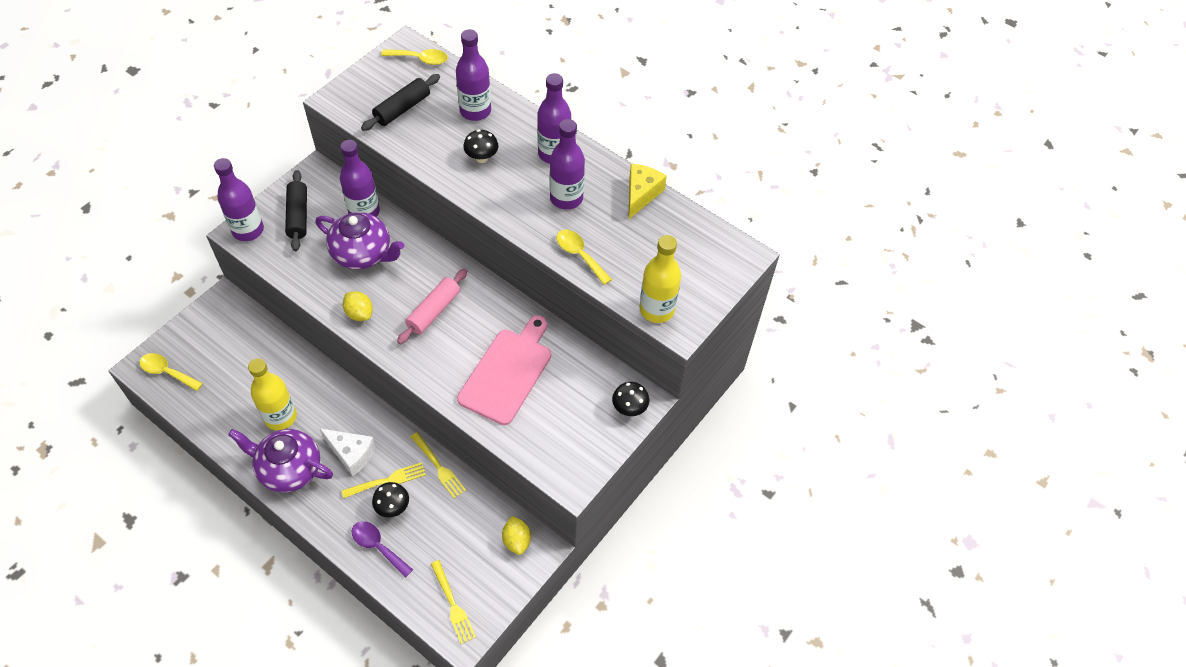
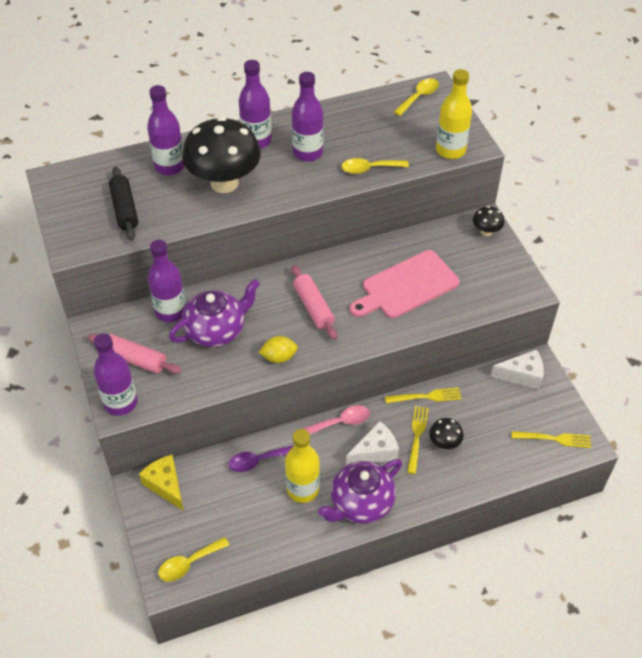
camera: 55 degrees left, 5 degrees down
black rolling pin [285,170,307,251] -> pink rolling pin [88,334,181,374]
purple spoon [351,521,413,578] -> purple spoon moved to [228,445,294,472]
yellow spoon [381,49,448,65] -> yellow spoon moved to [394,78,439,116]
pink cutting board [457,315,551,425] -> pink cutting board turned 90 degrees counterclockwise [350,250,460,318]
black mushroom [463,130,498,163] -> black mushroom [182,117,261,193], size x2.31
yellow lemon [502,516,531,555] -> white cheese [491,349,544,389]
yellow cheese [629,164,667,219] -> yellow cheese moved to [139,455,184,511]
none -> pink spoon [303,406,370,434]

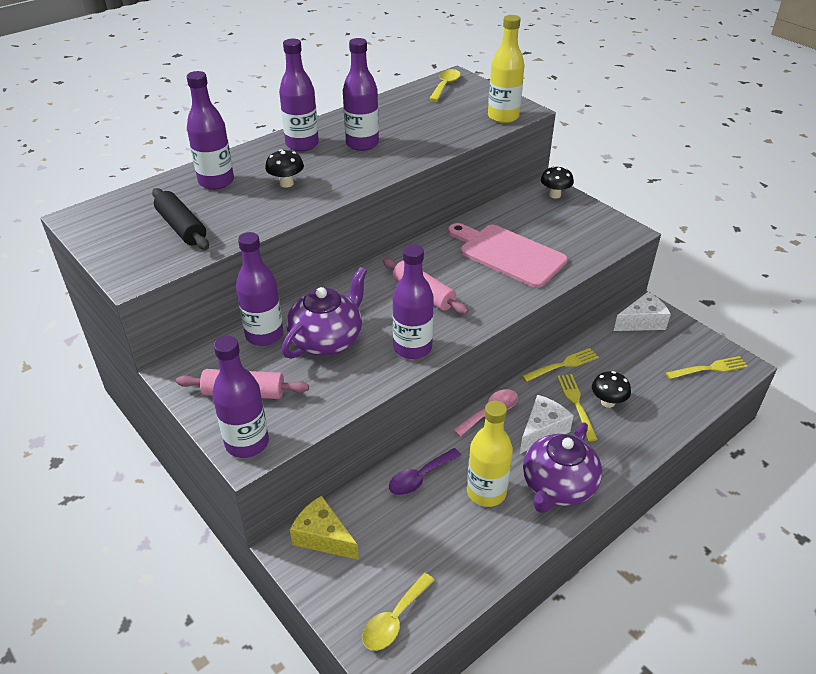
camera: 20 degrees left, 10 degrees down
black mushroom [182,117,261,193] -> black mushroom [265,149,304,187], size x0.43
yellow lemon [259,336,298,363] -> purple bottle [393,244,434,359]
yellow spoon [341,158,409,174] -> none
pink cutting board [350,250,460,318] -> pink cutting board turned 90 degrees clockwise [448,223,568,288]

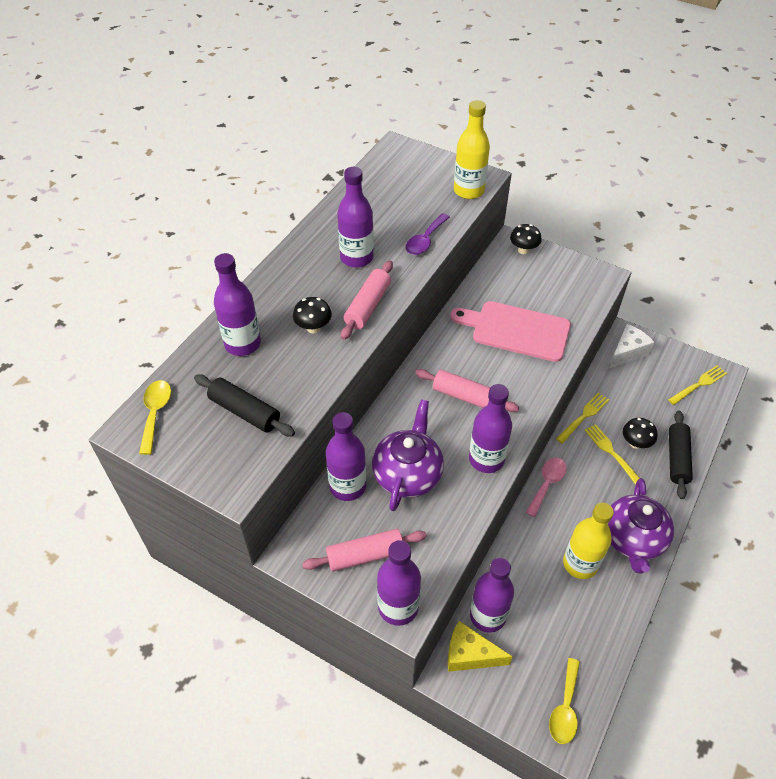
camera: 20 degrees left, 10 degrees up
purple bottle [279,38,319,151] -> purple bottle moved to [470,558,514,633]
purple spoon [389,448,461,495] -> purple spoon moved to [405,213,450,255]
yellow spoon [429,69,461,101] -> yellow spoon moved to [139,380,171,455]
white cheese [520,395,574,454] -> none
none -> pink rolling pin [341,261,393,340]
none -> black rolling pin [669,410,693,499]

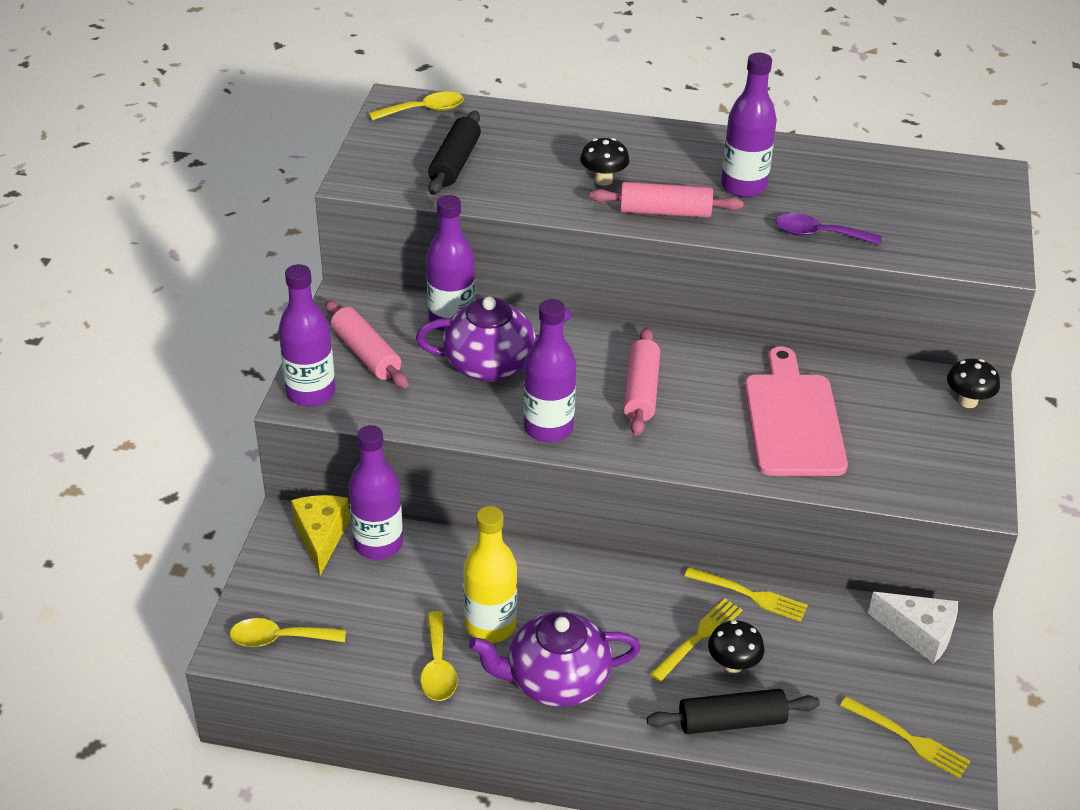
camera: 70 degrees right, 10 degrees down
purple bottle [214,253,261,356] -> none
yellow bottle [454,100,490,199] -> none
pink spoon [525,458,566,517] -> none
none -> yellow spoon [420,611,458,701]

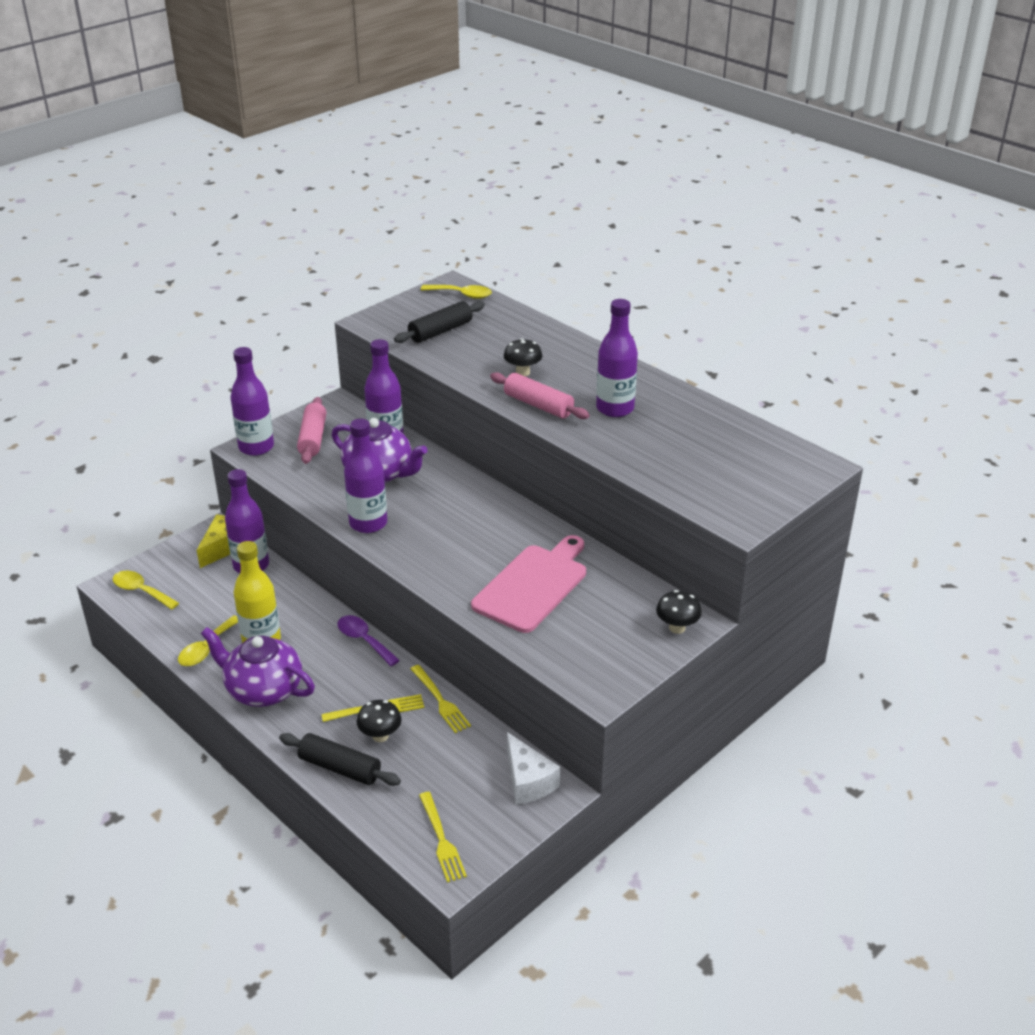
camera: 35 degrees right, 5 degrees down
pink rolling pin [623,328,660,436] -> none
purple spoon [775,213,882,245] -> purple spoon moved to [338,615,400,666]

